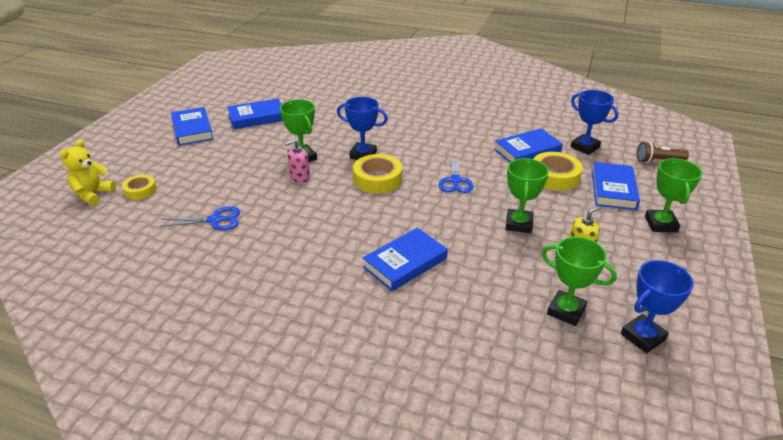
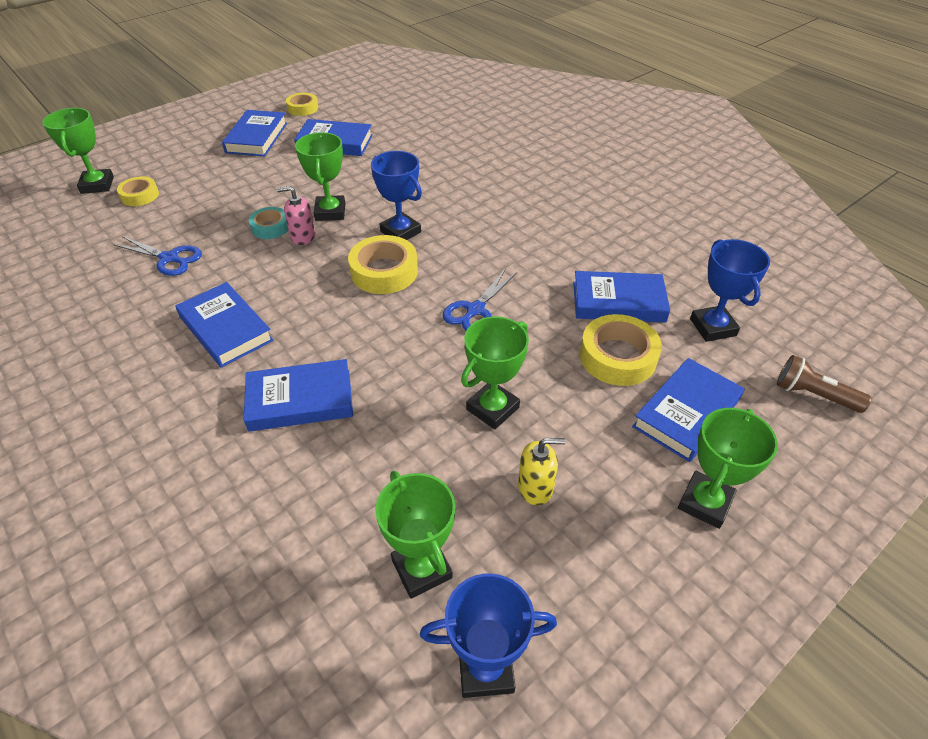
camera: 30 degrees right, 10 degrees up
yellow teddy bear [60,139,116,206] -> green trophy [42,108,114,194]
none -> blue book [175,282,274,368]
none -> turquoise tape [249,207,288,239]
none -> yellow tape [286,93,318,116]

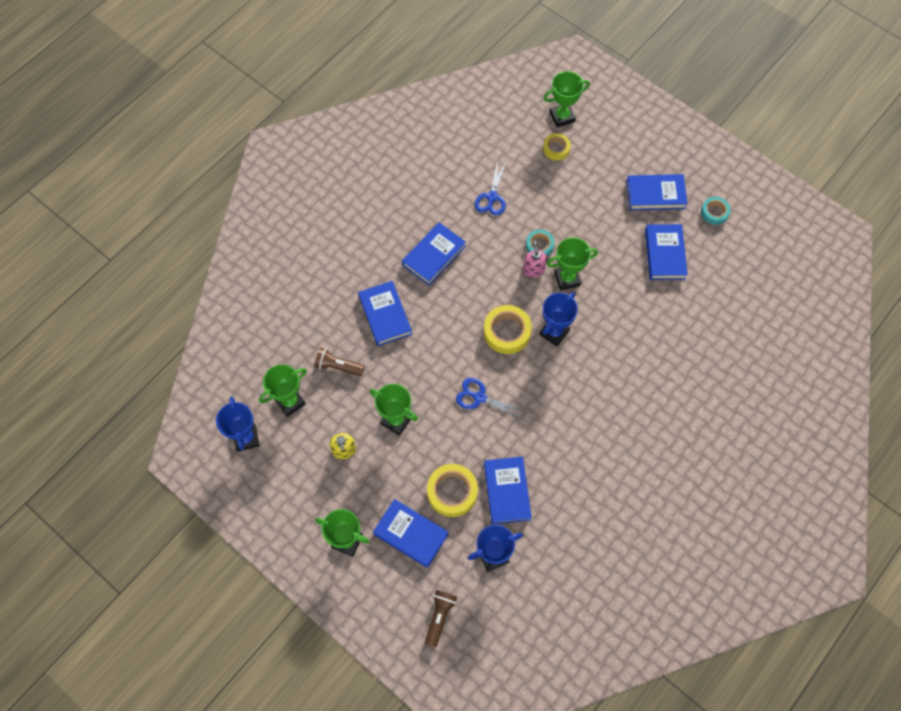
camera: 80 degrees right, 20 degrees up
yellow tape [286,93,318,116] -> turquoise tape [701,197,731,225]
none -> brown flashlight [314,348,365,376]

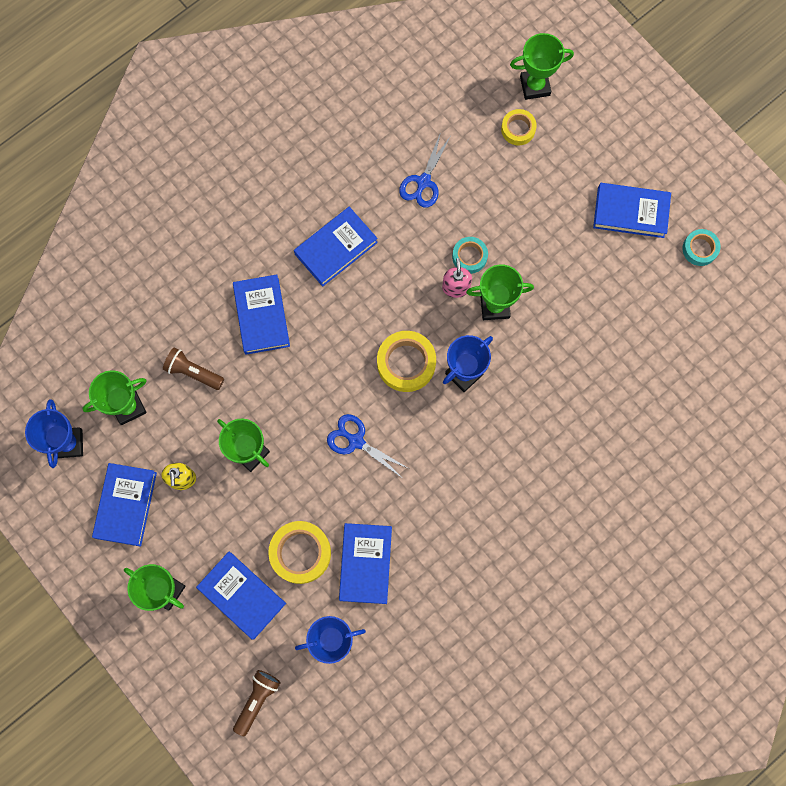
camera: 10 degrees right, 10 degrees up
blue book [645,224,688,280] -> blue book moved to [92,463,157,547]

